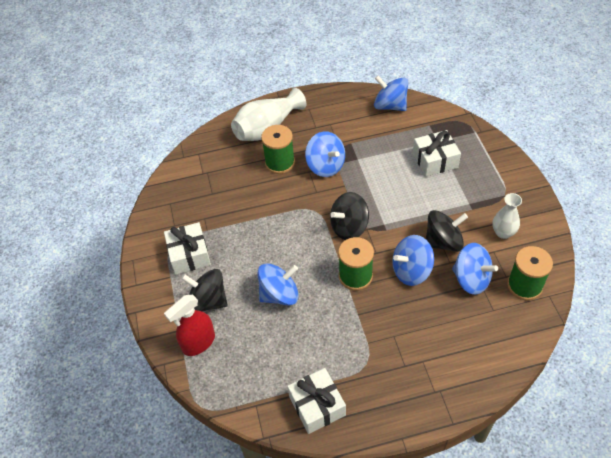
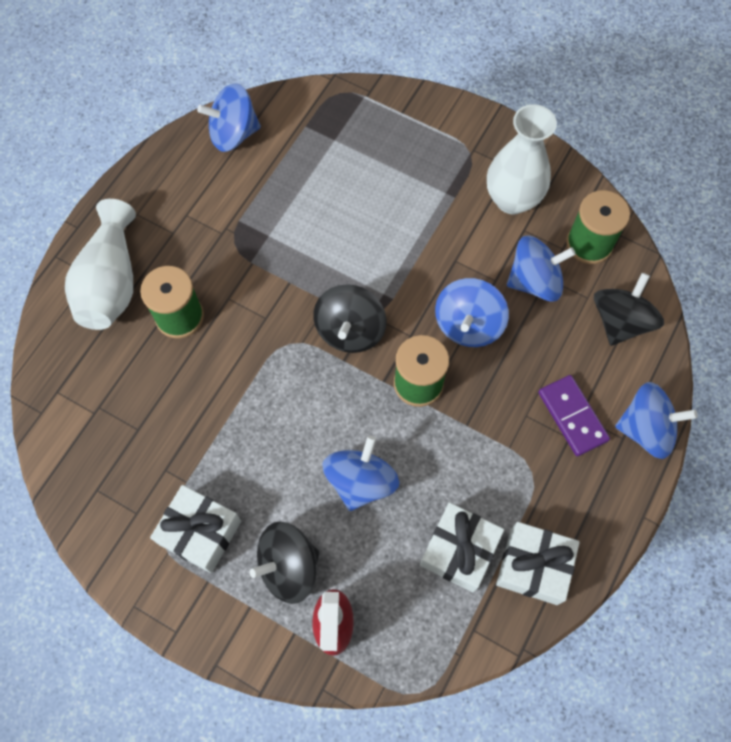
camera: 50 degrees left, 15 degrees up
blue spinning top [305,131,345,177] -> blue spinning top moved to [615,382,698,459]
white gift [413,130,461,177] -> white gift moved to [420,502,504,593]
black spinning top [426,210,468,252] -> black spinning top moved to [594,273,664,346]
white vase [492,193,522,239] -> white vase [487,104,557,214], size x1.66
none -> purple domino [538,375,610,456]

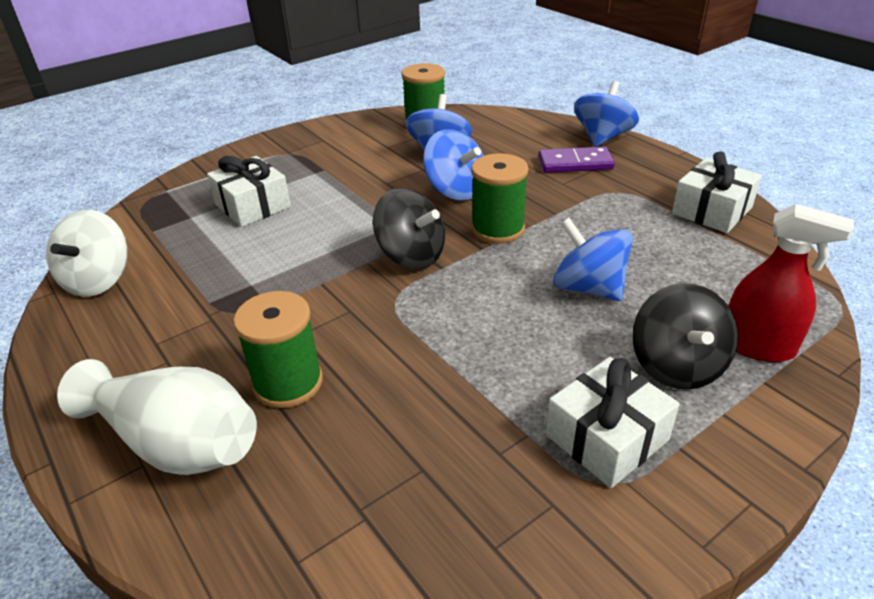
camera: 65 degrees left, 30 degrees down
blue spinning top [197,83,261,152] -> white spinning top [46,210,128,297]
white gift [420,502,504,593] -> white gift moved to [207,156,291,227]
white vase [487,104,557,214] -> none
black spinning top [594,273,664,346] -> none

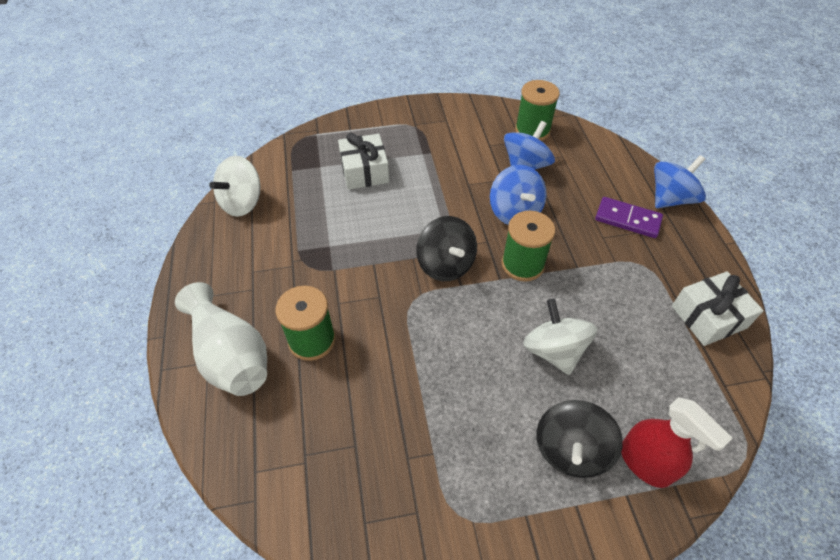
camera: 25 degrees right, 15 degrees up
white gift [546,357,680,488] -> none
blue spinning top [553,218,633,301] -> white spinning top [523,299,597,375]

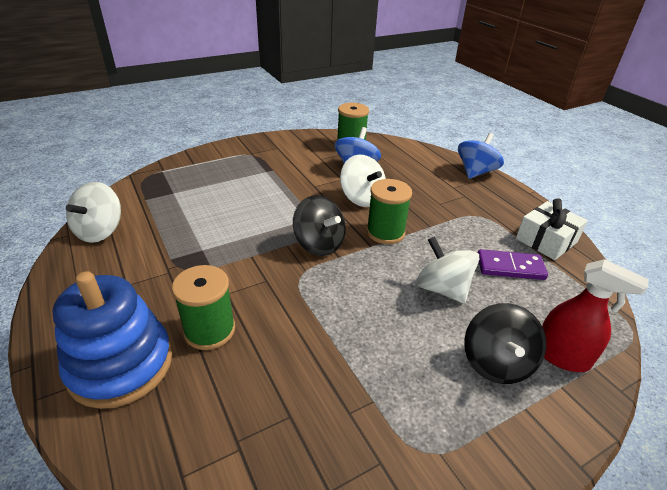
camera: 20 degrees left, 15 degrees down
white vase [175,282,267,396] -> blue stacking toy [53,271,172,409]
white gift [338,133,389,190] -> none
blue spinning top [490,165,547,225] -> white spinning top [340,155,386,207]
purple domino [595,197,663,238] -> purple domino moved to [478,249,548,280]

